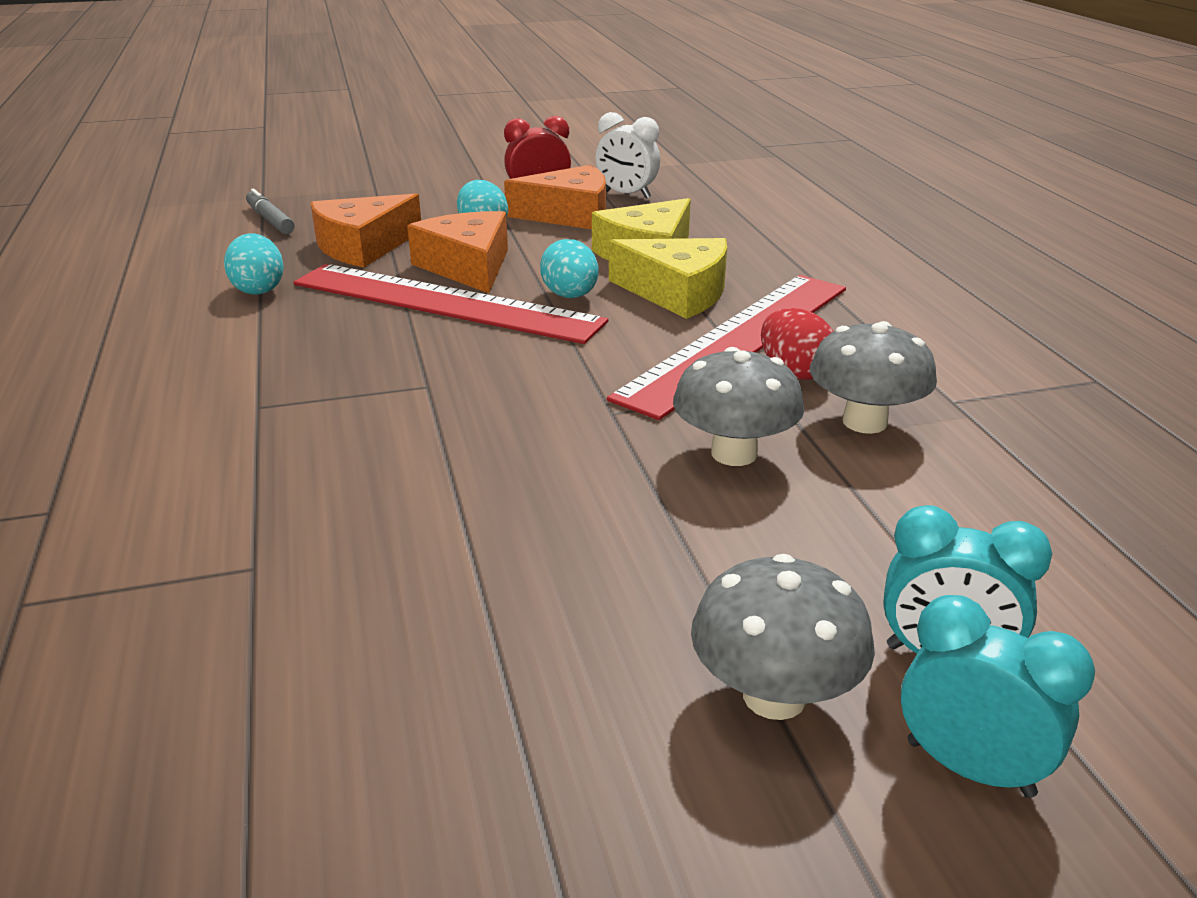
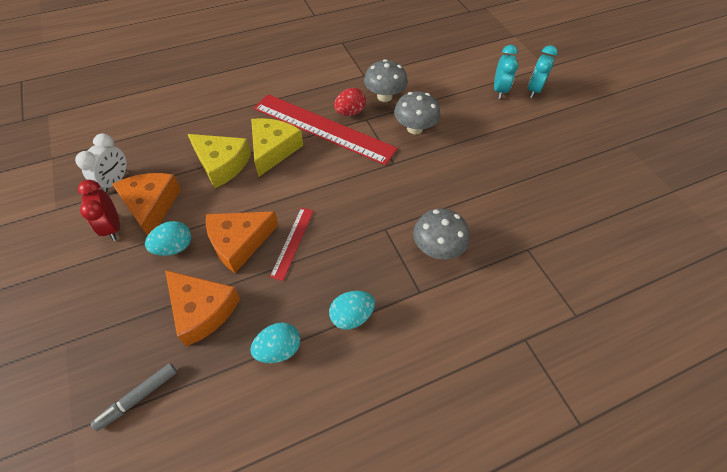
camera: 100 degrees left, 25 degrees up
red ruler [293,264,608,344] -> red ruler [270,208,313,281], size x0.47
turquoise egg [540,239,599,298] -> turquoise egg moved to [329,291,375,330]
grey mushroom [691,554,875,720] -> grey mushroom moved to [413,209,470,260]

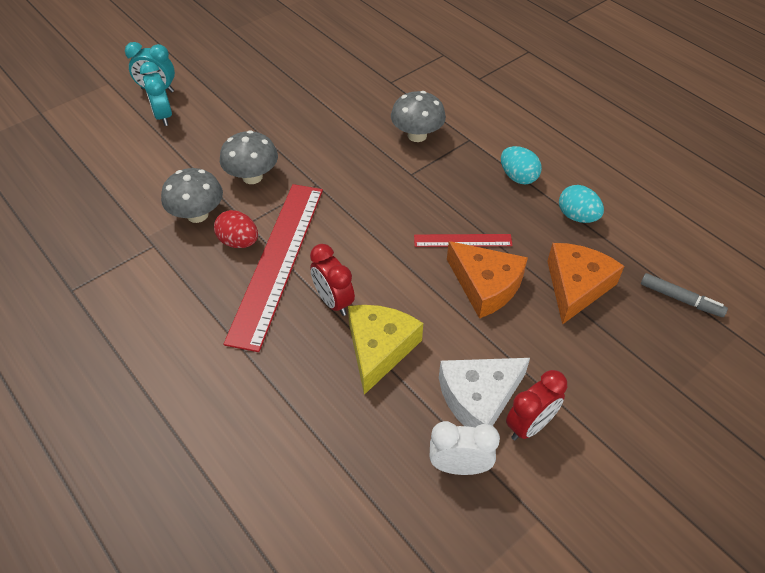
camera: 105 degrees left, 5 degrees down
orange cheese [112,173,181,236] -> white cheese [439,358,530,428]
turquoise egg [145,221,191,256] -> none
yellow cheese [251,118,303,177] -> red clock [310,244,355,316]
turquoise clock [494,45,518,99] -> turquoise clock turned 105 degrees counterclockwise [140,62,172,126]

